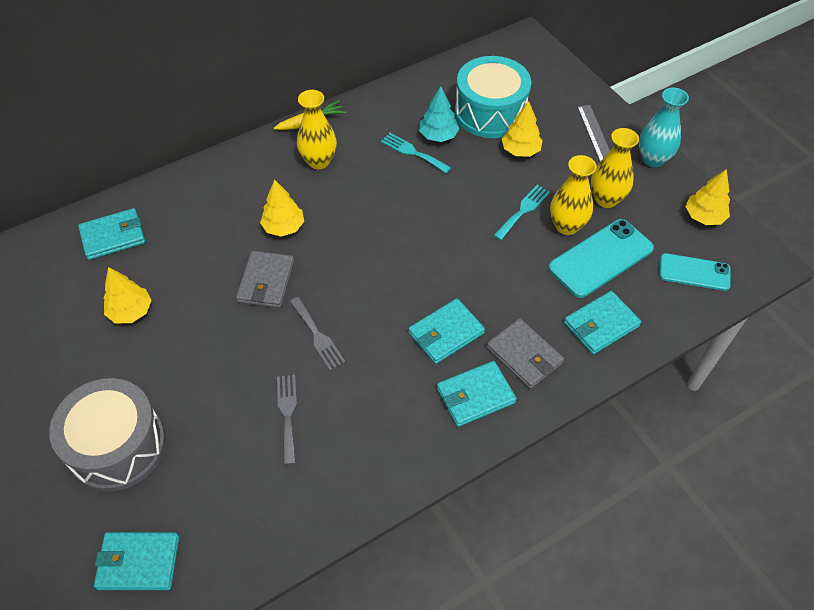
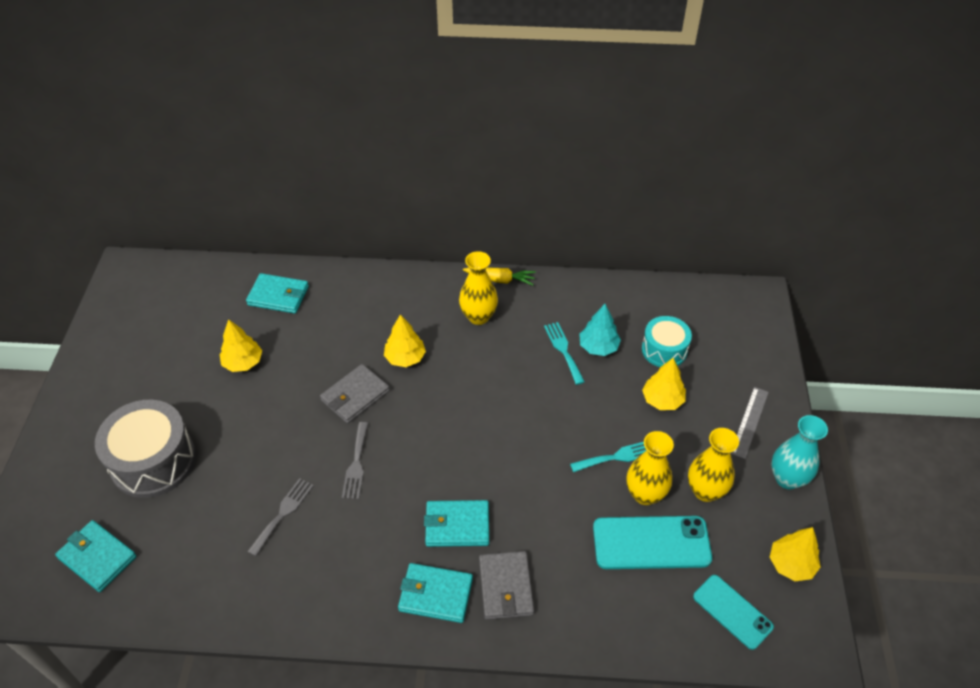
camera: 35 degrees right, 5 degrees down
turquoise drum [455,56,531,138] -> turquoise drum [642,316,692,367], size x0.60
turquoise wallet [564,291,641,354] -> none

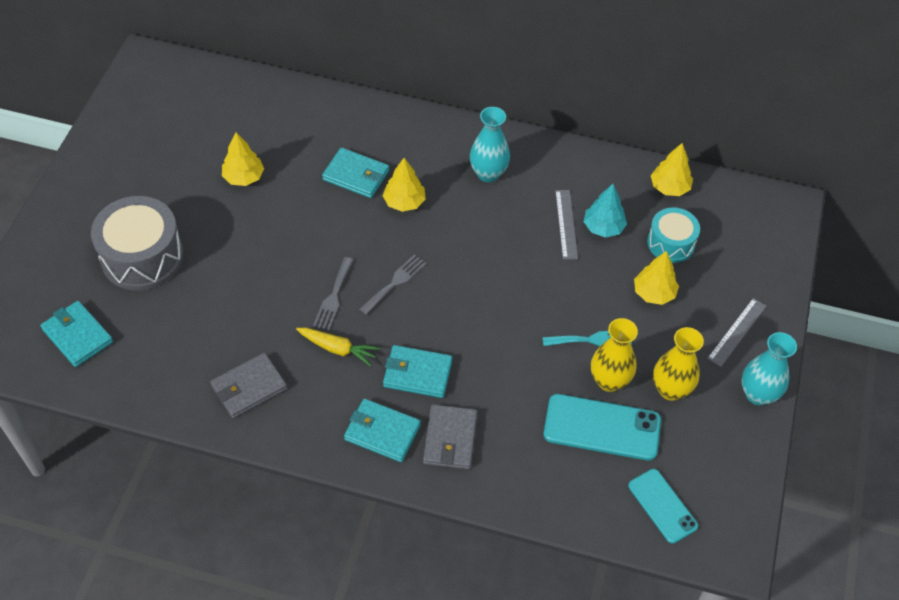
camera: 10 degrees right, 5 degrees up
turquoise wallet [246,273,309,314] -> turquoise wallet moved to [322,147,389,198]
grey fork [247,478,314,556] -> grey fork moved to [359,254,427,315]
grey wallet [320,364,390,424] -> grey wallet moved to [210,353,287,418]
yellow vase [459,251,498,325] -> turquoise vase [470,107,510,182]
yellow carrot [463,267,536,286] -> yellow carrot moved to [296,328,380,367]
turquoise fork [544,322,585,385] -> grey ruler [555,190,578,260]
yellow tree [770,527,821,581] -> yellow tree moved to [651,143,693,196]

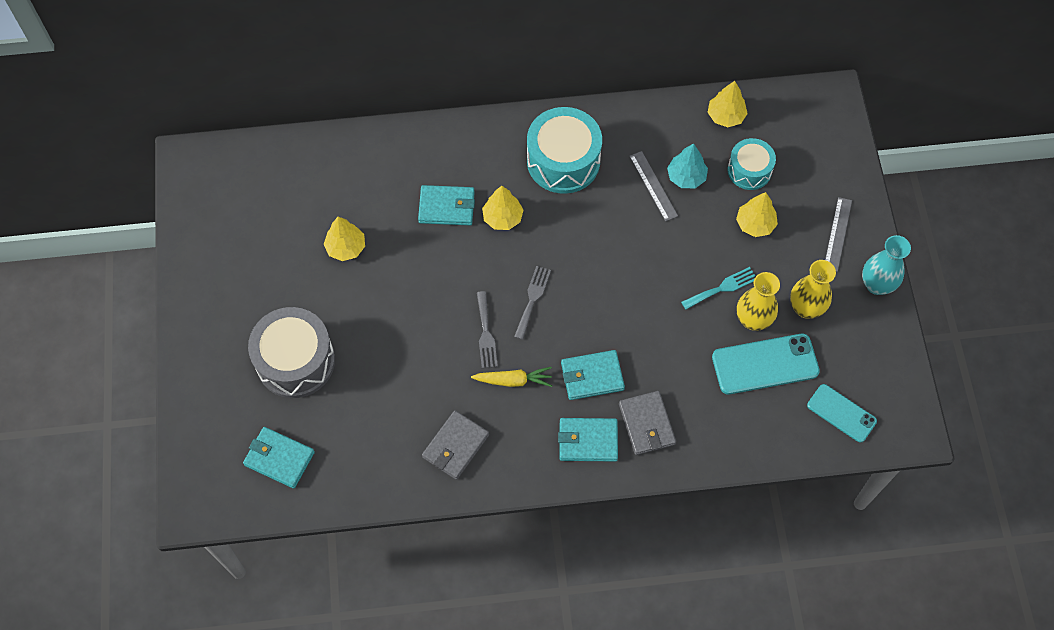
camera: 20 degrees left, 10 degrees up
turquoise vase [470,107,510,182] -> turquoise drum [527,107,602,194]

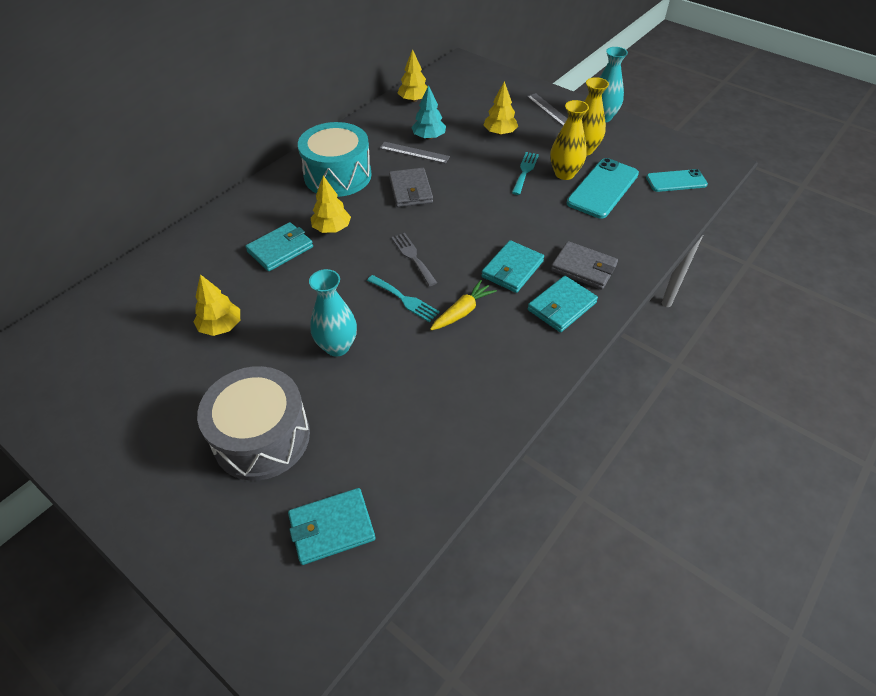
camera: 45 degrees left, 15 degrees down
grey wallet [422,410,489,480] -> grey wallet moved to [389,168,433,207]
grey fork [477,291,498,368] -> turquoise fork [367,275,440,322]
turquoise drum [728,138,776,190] -> none
none -> turquoise vase [309,269,357,356]

